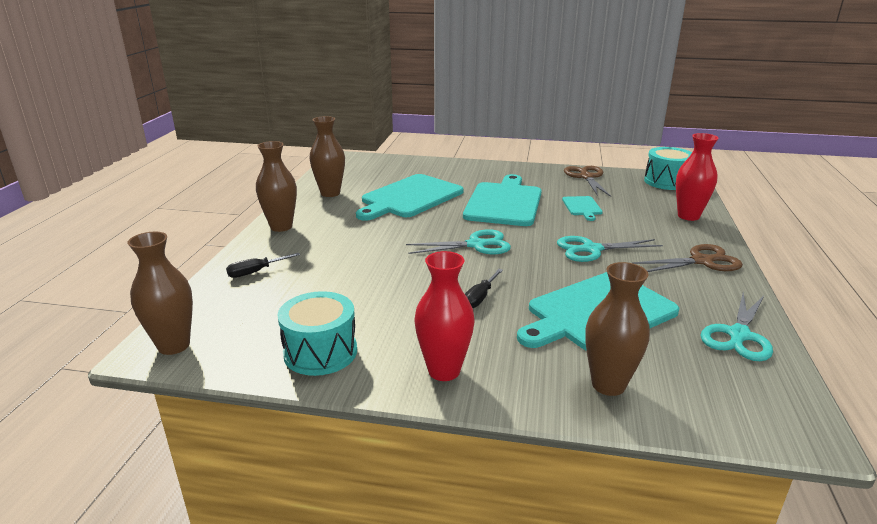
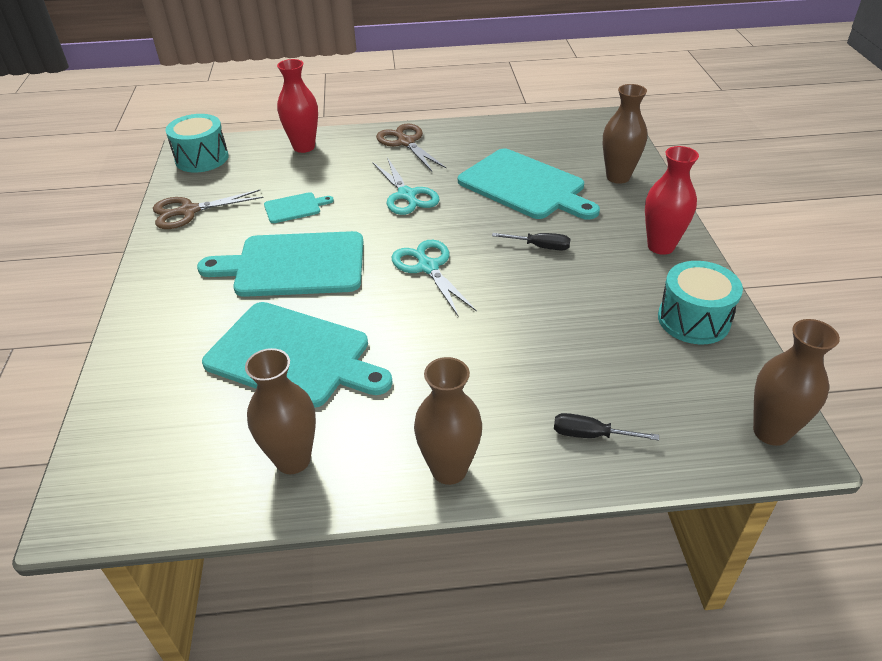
camera: 105 degrees left, 15 degrees up
black screwdriver [226,253,300,278] -> black screwdriver turned 150 degrees clockwise [554,413,659,441]
turquoise scissors [700,292,773,361] -> none

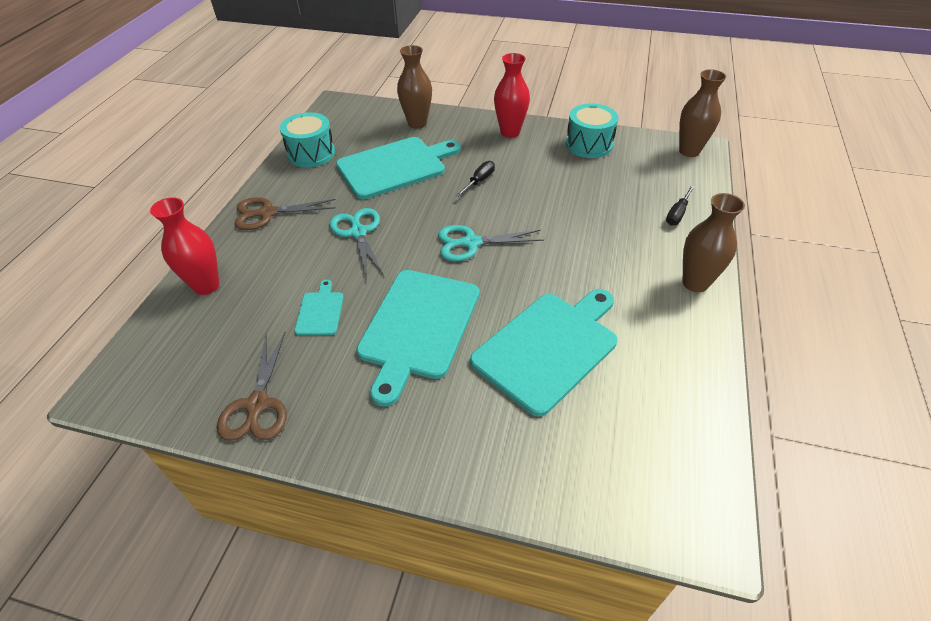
camera: 70 degrees left, 5 degrees up
turquoise drum [165,114,229,172] -> turquoise drum moved to [280,112,335,168]
brown vase [245,348,316,474] -> none
turquoise scissors [373,157,439,215] -> turquoise scissors turned 105 degrees counterclockwise [329,208,384,280]

